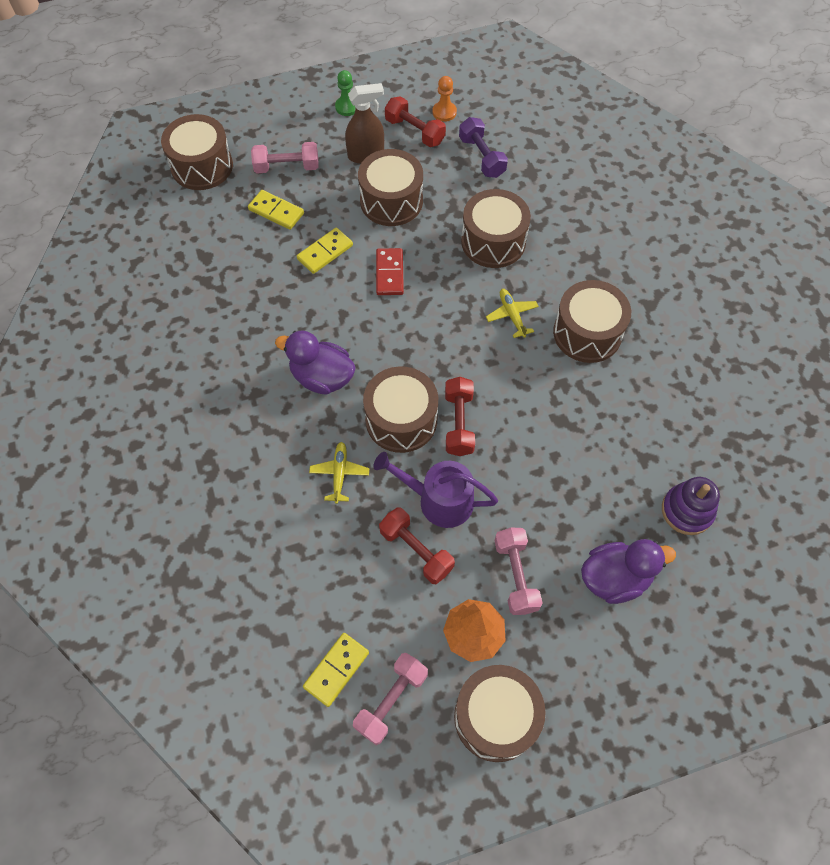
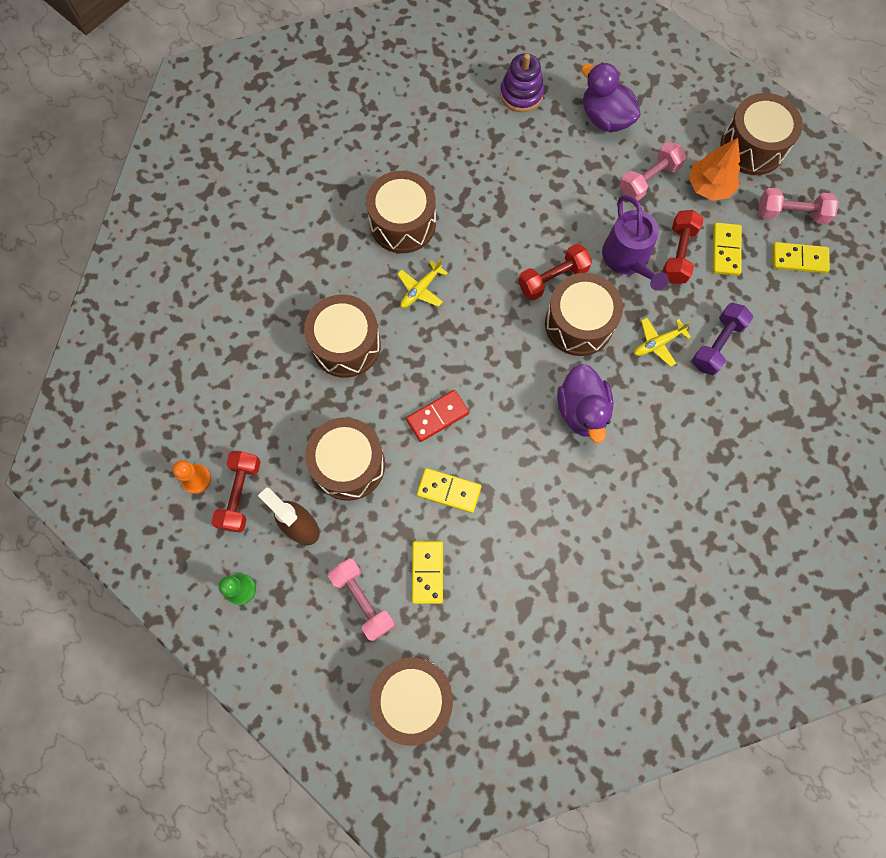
camera: 120 degrees left, 10 degrees up
purple dumbbell [459,117,508,178] -> purple dumbbell moved to [692,303,753,375]
none -> yellow domino [712,223,742,276]

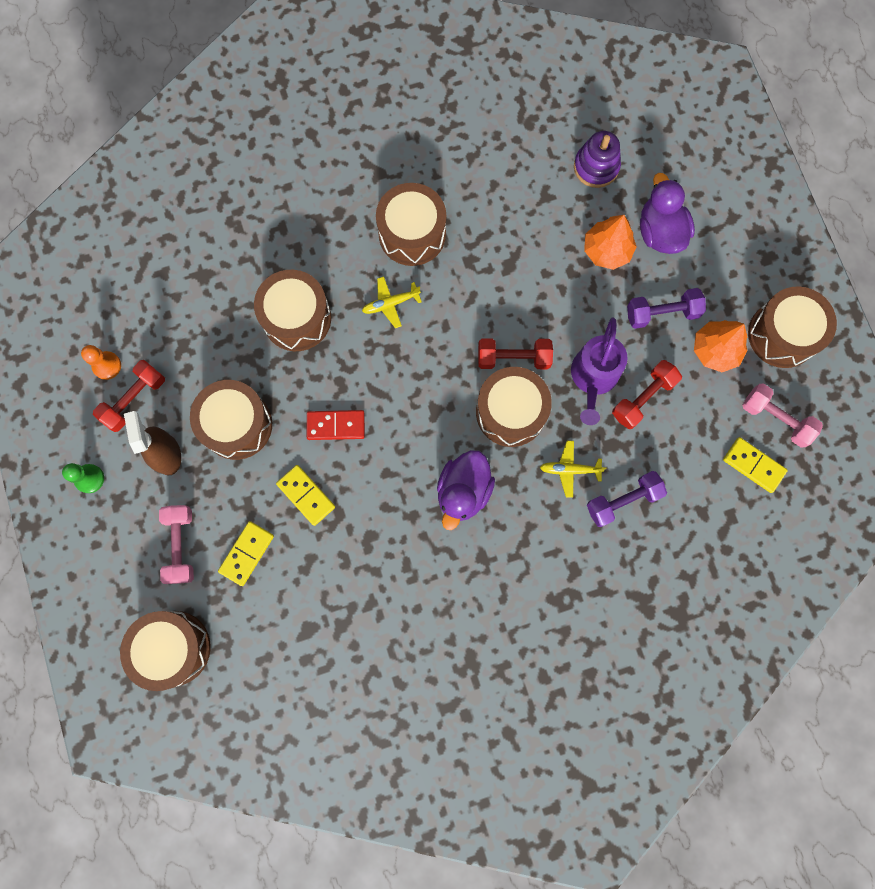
camera: 30 degrees right, 5 degrees up
pink dumbbell [619,142,687,201] -> purple dumbbell [627,288,706,329]
yellow domino [712,223,742,276] -> none
none -> orange tree [584,215,637,270]

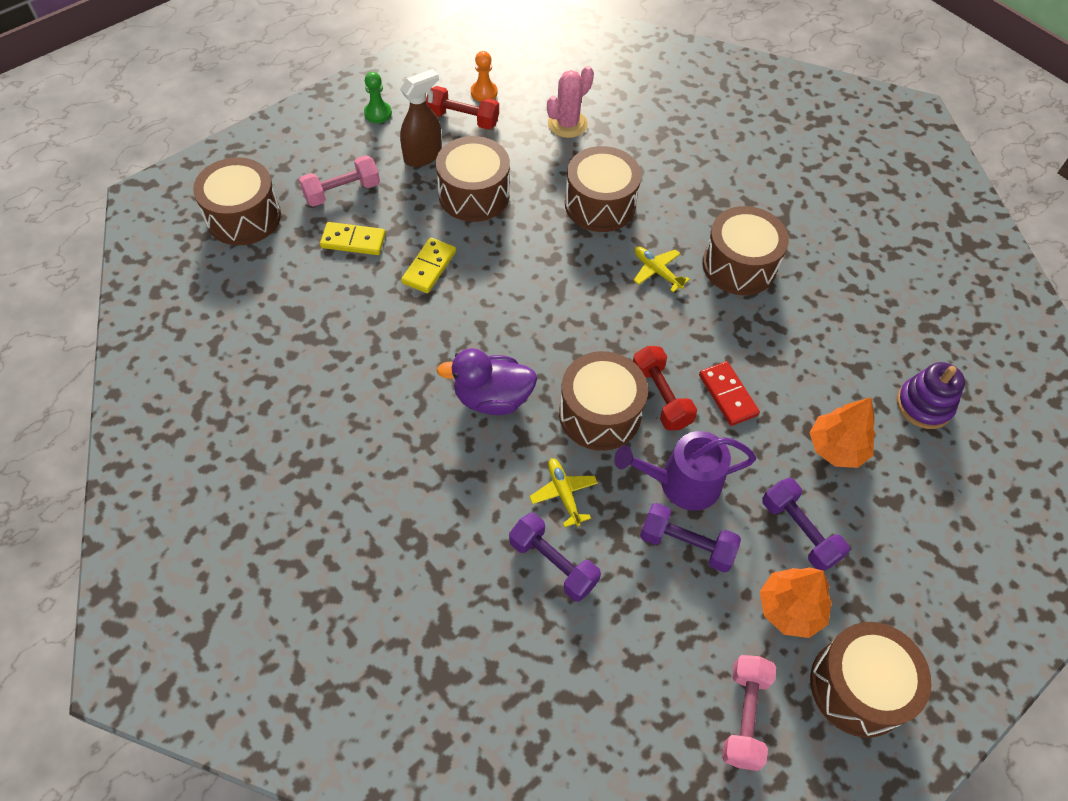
camera: 65 degrees right, 20 degrees down
red domino [307,410,365,440] -> red domino moved to [699,361,760,426]
red dumbbell [612,360,682,429] -> purple dumbbell [640,503,741,572]
purple duck [640,173,695,254] -> none
yellow domino [723,437,788,493] -> none
none -> pink cactus [547,66,594,138]

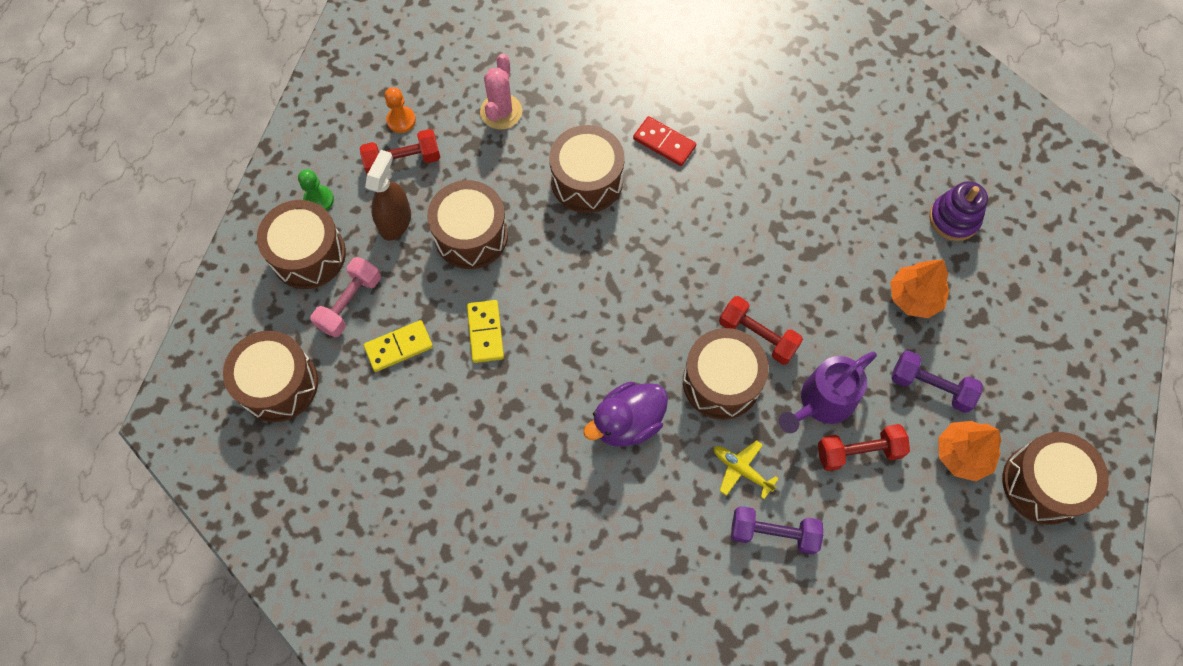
camera: 30 degrees left, 10 degrees up
yellow plane [633,247,690,292] -> none
purple dumbbell [640,503,741,572] -> red dumbbell [818,424,910,471]
red domino [699,361,760,426] -> red domino moved to [633,116,696,166]
brown drum [702,206,789,295] -> brown drum moved to [257,200,346,289]
pink dumbbell [722,655,776,771] -> none

